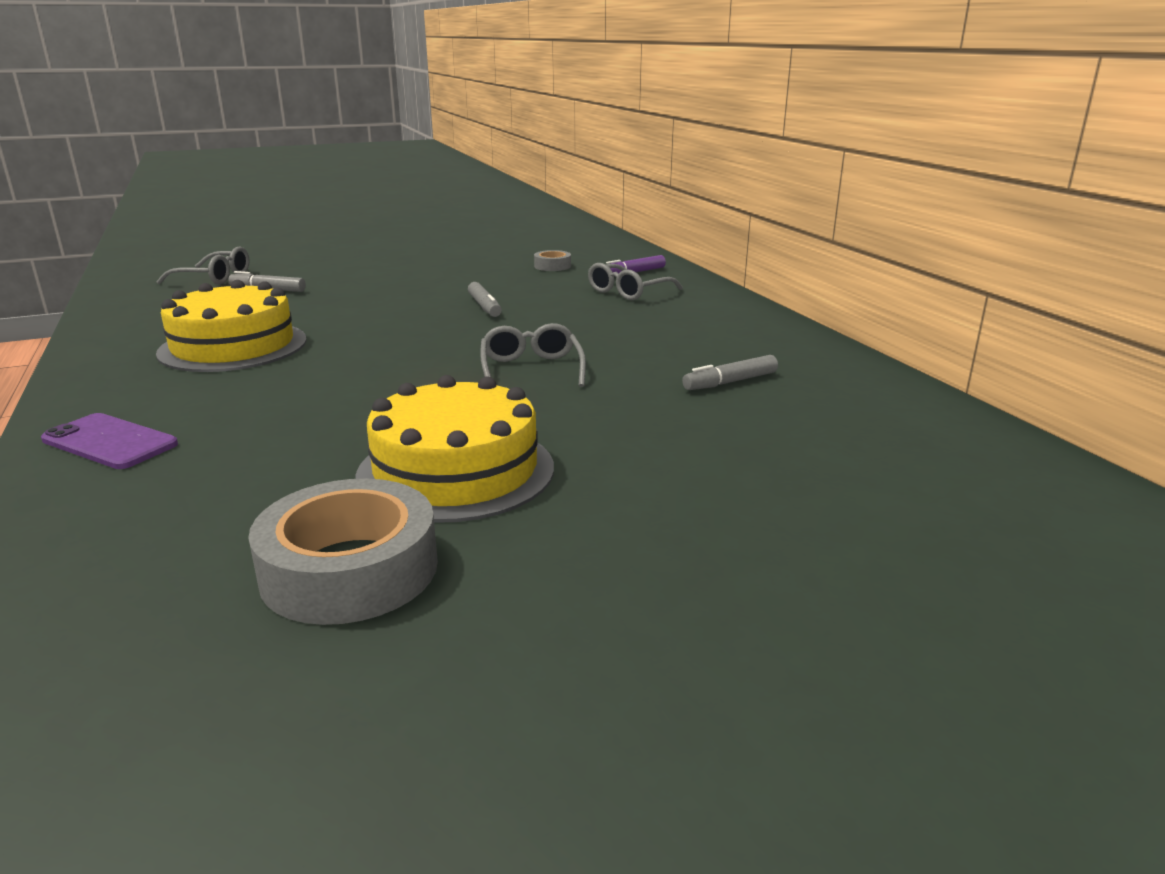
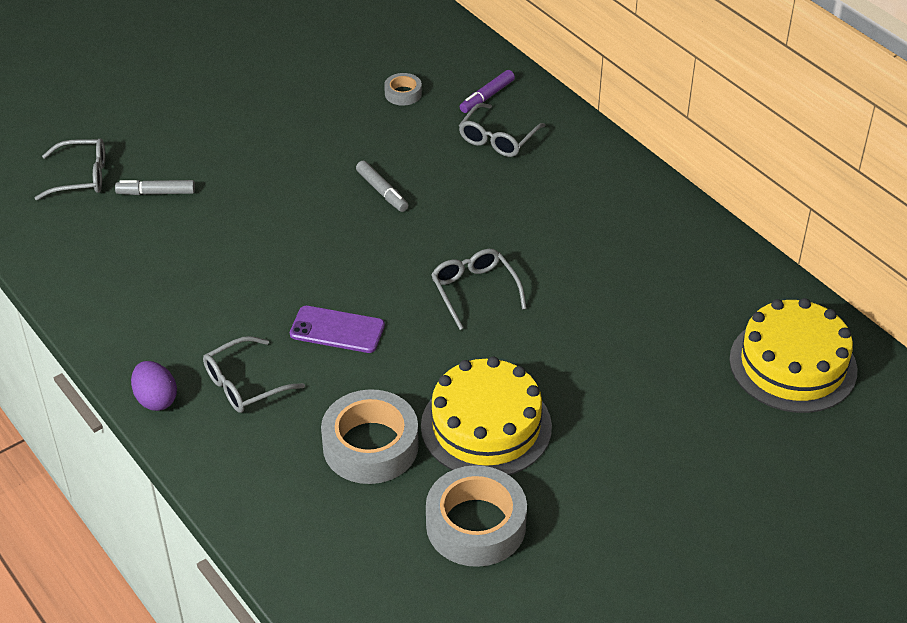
camera: 15 degrees left, 20 degrees up
purple phone [41,413,178,469] -> purple phone moved to [290,306,385,353]
yellow cake [156,280,307,372] -> yellow cake moved to [730,298,857,413]
grey marker [682,355,778,390] -> none
none -> purple egg [131,361,177,411]
none -> grey glasses [203,336,305,413]
none -> grey tape [321,389,419,484]

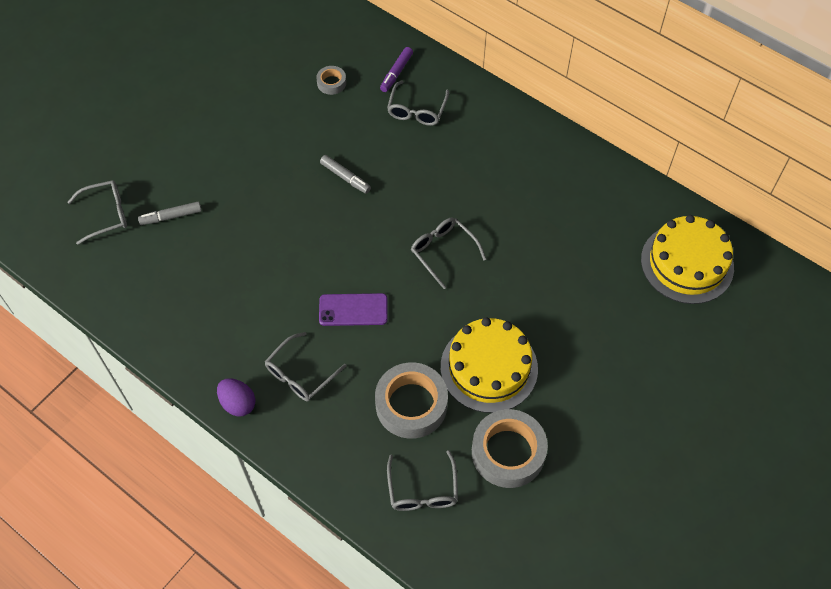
camera: 15 degrees left, 15 degrees up
none -> grey glasses [387,450,458,511]

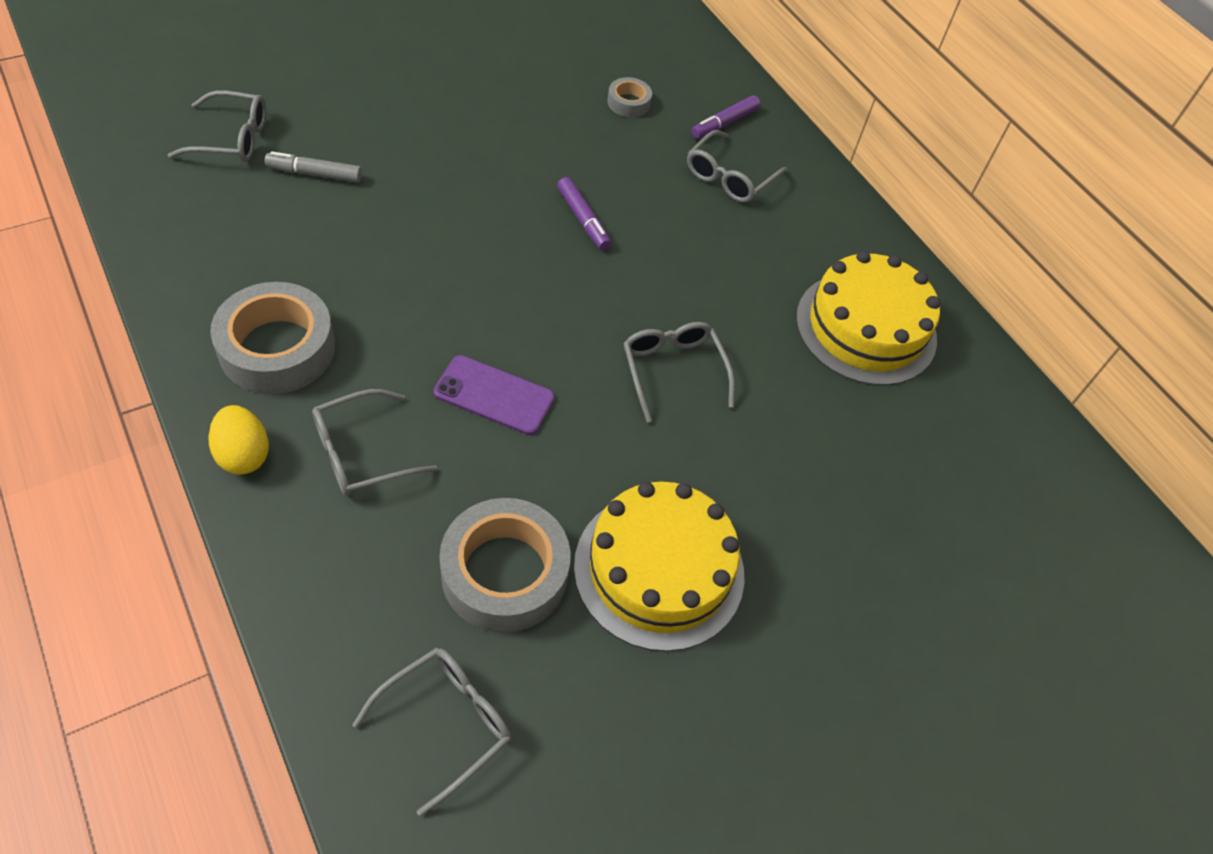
camera: 15 degrees right, 5 degrees down
purple egg [217,378,255,417] -> yellow egg [208,405,269,475]
grey marker [320,155,371,194] -> purple marker [557,177,611,250]
grey glasses [387,450,458,511] -> grey glasses turned 150 degrees counterclockwise [352,648,511,816]
grey tape [472,409,548,488] -> grey tape moved to [210,282,335,394]
yellow cake [641,215,734,304] -> yellow cake moved to [796,251,941,386]

